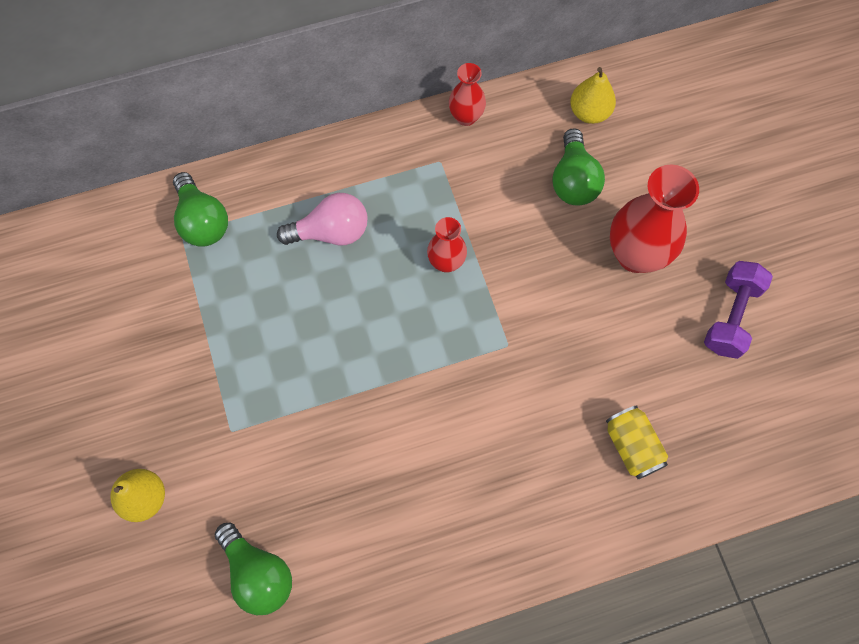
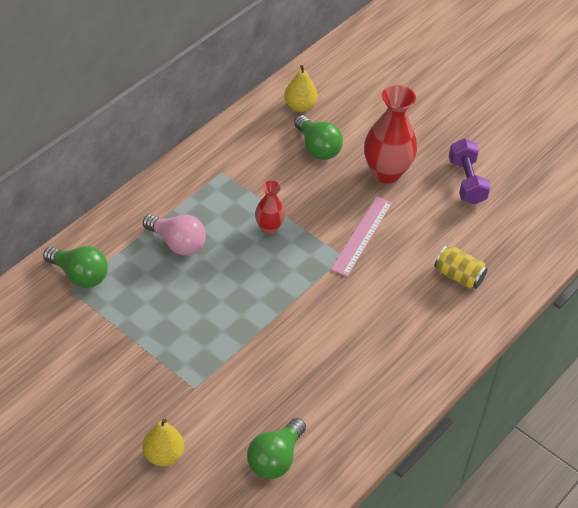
camera: 35 degrees left, 20 degrees down
green light bulb [215,522,292,615] -> green light bulb turned 105 degrees clockwise [247,418,306,479]
pink light bulb [277,193,368,245] -> pink light bulb turned 75 degrees clockwise [143,214,206,255]
red vase [449,63,486,126] -> none
none -> pink ruler [331,196,392,277]

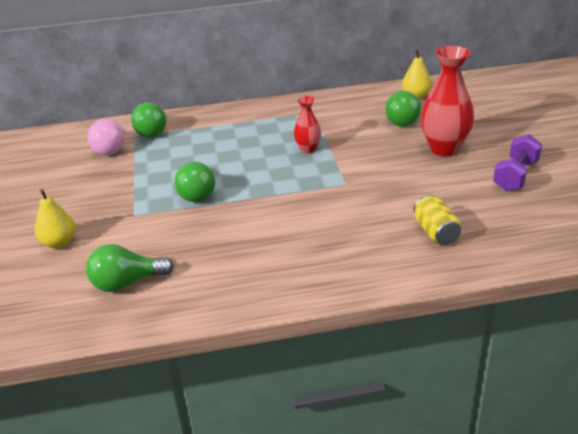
camera: 45 degrees right, 15 degrees down
pink light bulb [143,214,206,255] -> pink light bulb moved to [87,119,125,155]
pink ruler [331,196,392,277] -> none
none -> green light bulb [174,162,215,202]

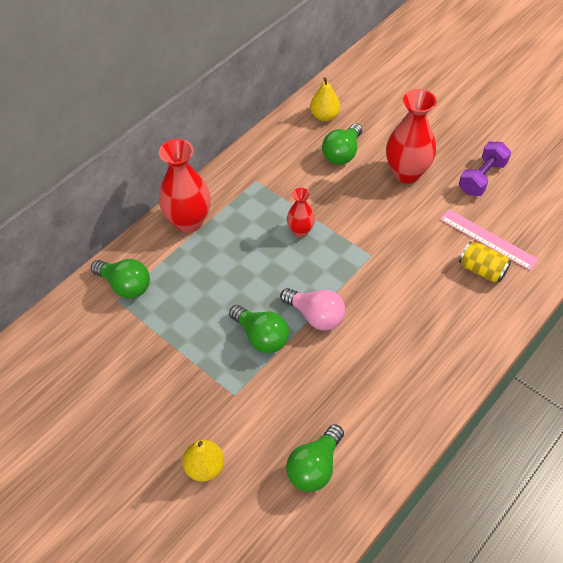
camera: 40 degrees left, 20 degrees up
pink light bulb [87,119,125,155] -> pink light bulb moved to [280,288,345,330]
green light bulb [385,91,421,127] -> green light bulb turned 60 degrees clockwise [322,123,362,165]
purple dumbbell [493,134,542,192] -> purple dumbbell turned 45 degrees clockwise [459,142,511,196]
none -> red vase [159,139,211,233]
none -> pink ruler [440,209,539,271]

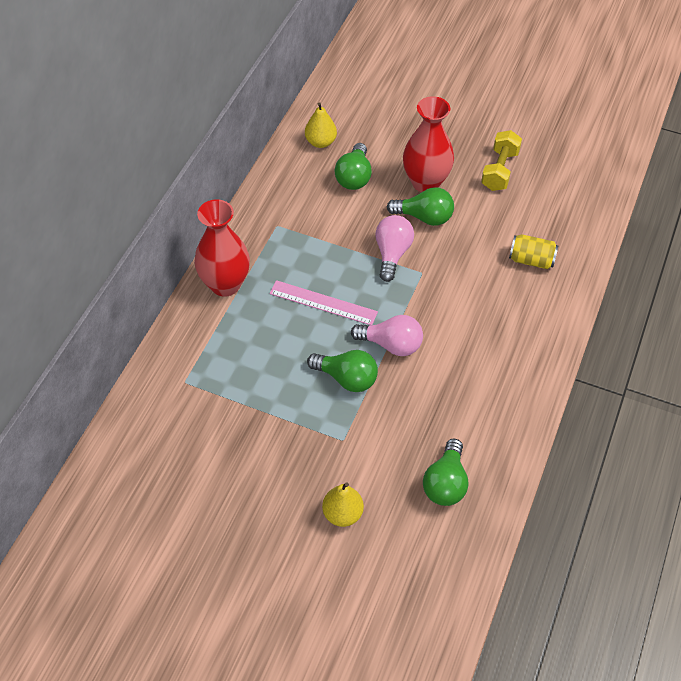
camera: 20 degrees left, 0 degrees up
green light bulb [91,259,150,299] -> green light bulb moved to [387,187,454,226]
red vase [287,188,315,237] -> none
pink ruler [440,209,539,271] -> pink ruler moved to [269,280,378,325]
purple dumbbell [459,142,511,196] -> yellow dumbbell [481,130,522,191]
none -> pink light bulb [375,215,414,282]

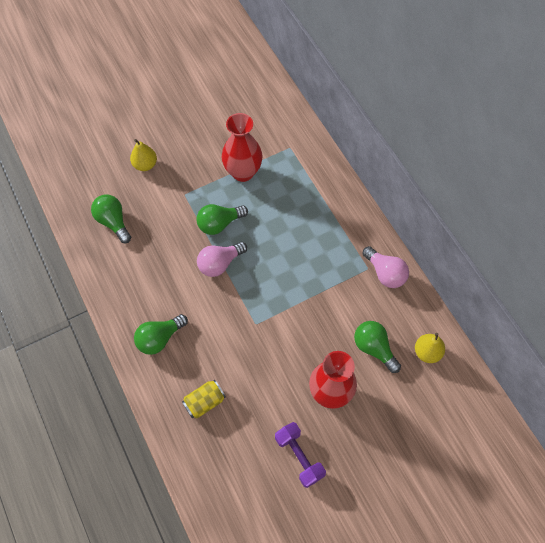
camera: 130 degrees right, 10 degrees up
red vase [194,199,250,297] -> red vase moved to [222,113,263,182]
pink ruler [269,280,378,325] -> none
pink light bulb [375,215,414,282] -> pink light bulb moved to [362,246,409,288]
green light bulb [387,187,454,226] -> green light bulb moved to [134,314,188,355]
yellow dumbbell [481,130,522,191] -> purple dumbbell [275,422,326,488]

